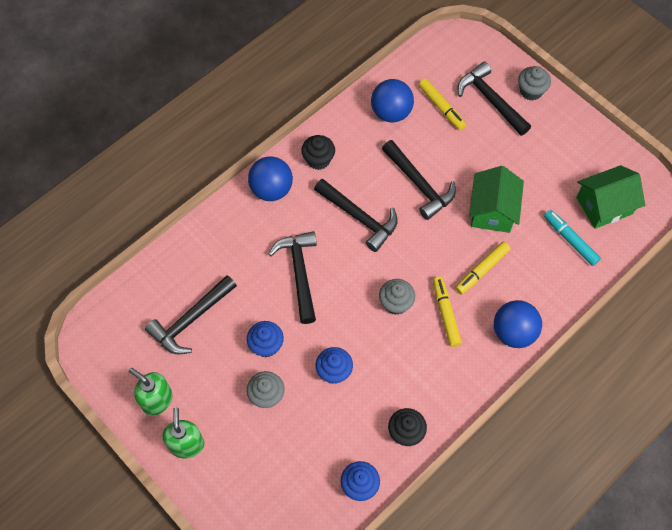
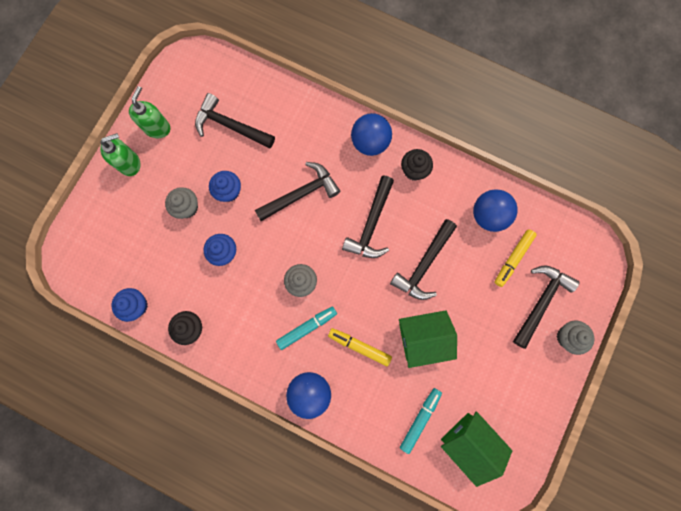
camera: 70 degrees right, 15 degrees up
yellow marker [433,277,462,347] -> turquoise marker [276,306,337,350]

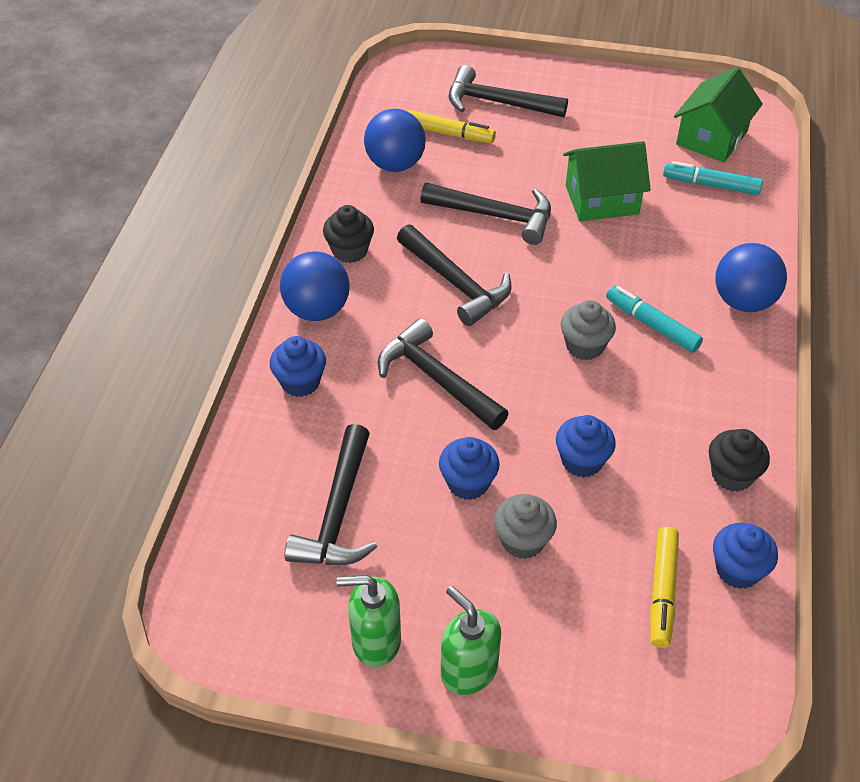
camera: 105 degrees left, 30 degrees down
yellow marker [328,328,392,366] -> yellow marker moved to [650,527,679,648]
black hammer [342,176,394,258] -> black hammer turned 45 degrees clockwise [397,224,512,326]
green house [399,310,457,368] -> green house turned 75 degrees counterclockwise [563,141,651,221]
grey cupcake [557,321,594,355] -> none
none -> blue cupcake [270,336,326,397]

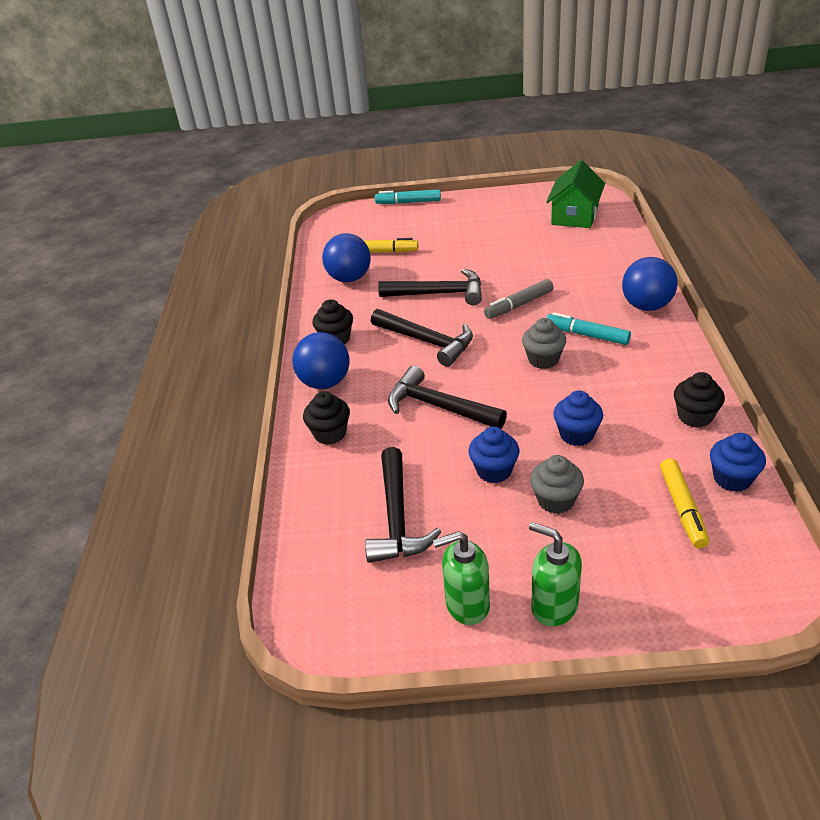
camera: 10 degrees left, 10 degrees down
blue cupcake [270,336,326,397] -> black cupcake [303,391,350,445]
black hammer [448,65,568,117] -> none
green house [563,141,651,221] -> none
turquoise marker [663,161,763,195] -> turquoise marker moved to [375,189,441,204]
none -> grey marker [484,279,554,319]

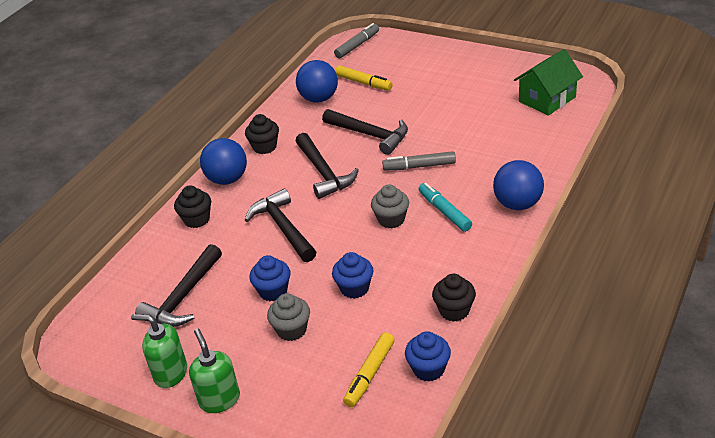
camera: 30 degrees right, 0 degrees up
turquoise marker [375,189,441,204] -> none
none -> grey marker [334,23,379,58]

